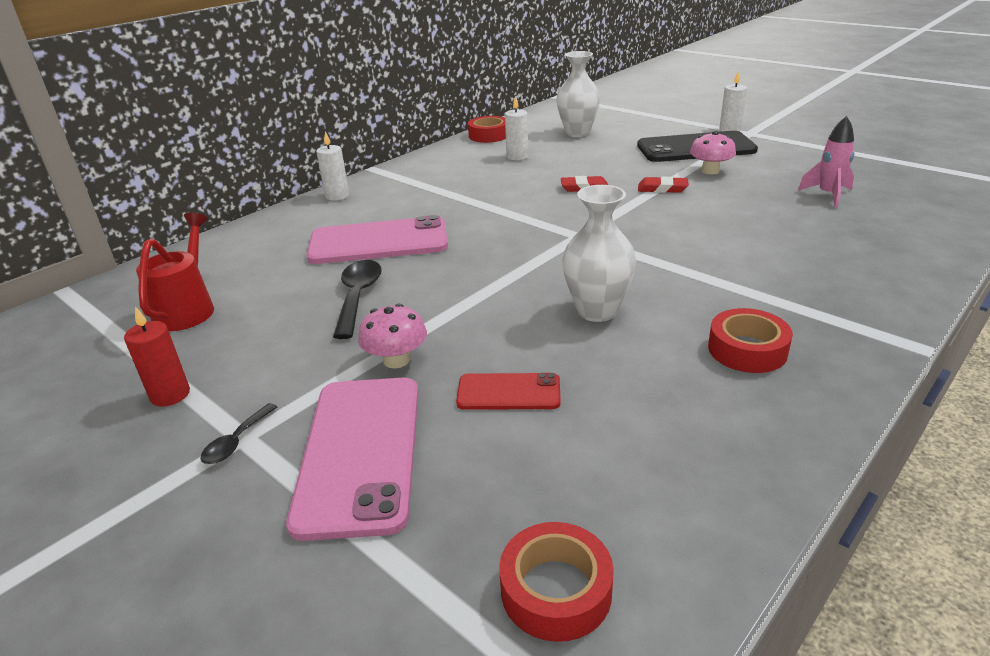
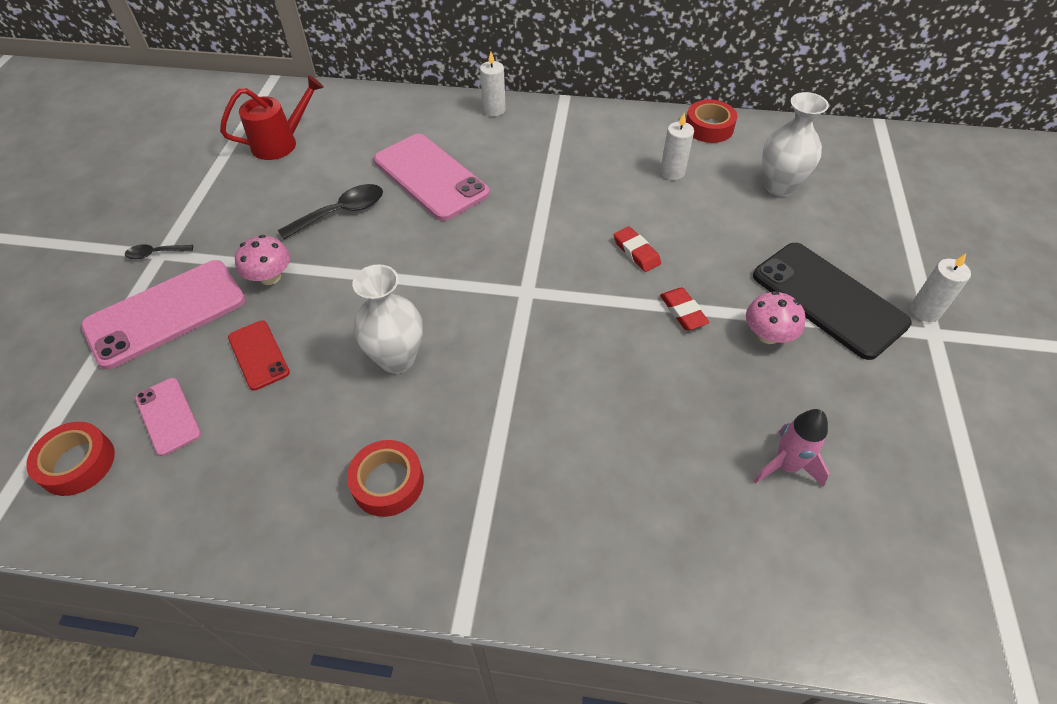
camera: 55 degrees right, 20 degrees up
red candle [124,306,190,407] -> none
none -> pink phone [135,378,201,456]

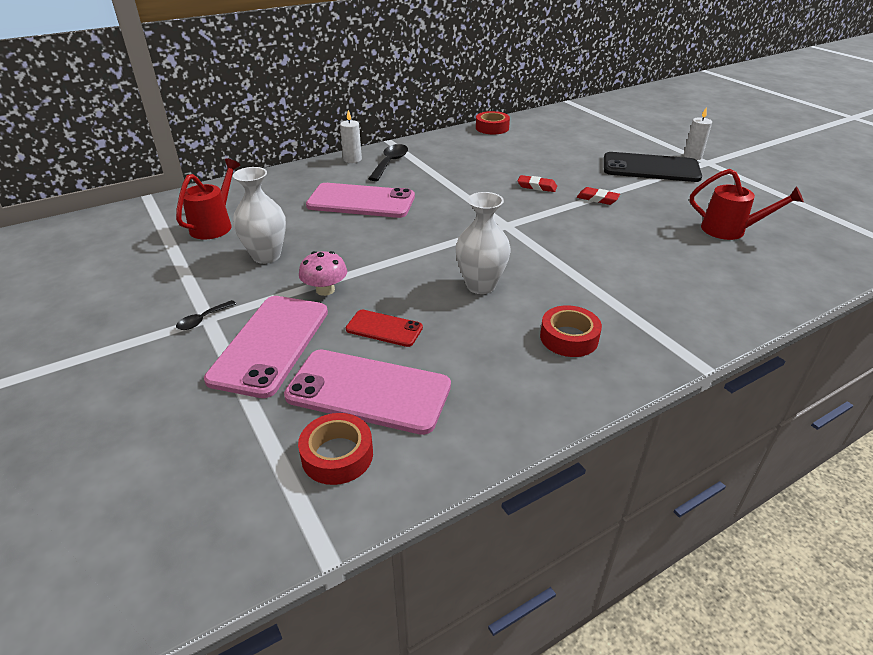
camera: 40 degrees left, 15 degrees down
pink phone [135,378,201,456] -> pink phone [284,350,451,435], size x1.90
black spoon [278,184,383,240] -> black spoon moved to [368,144,408,181]
white candle [660,113,694,180] -> none
pink mushroom [746,291,806,344] -> none
pink rocket [754,409,829,487] -> red watering can [690,169,804,240]
white vase [762,92,829,197] -> white vase moved to [233,167,286,264]

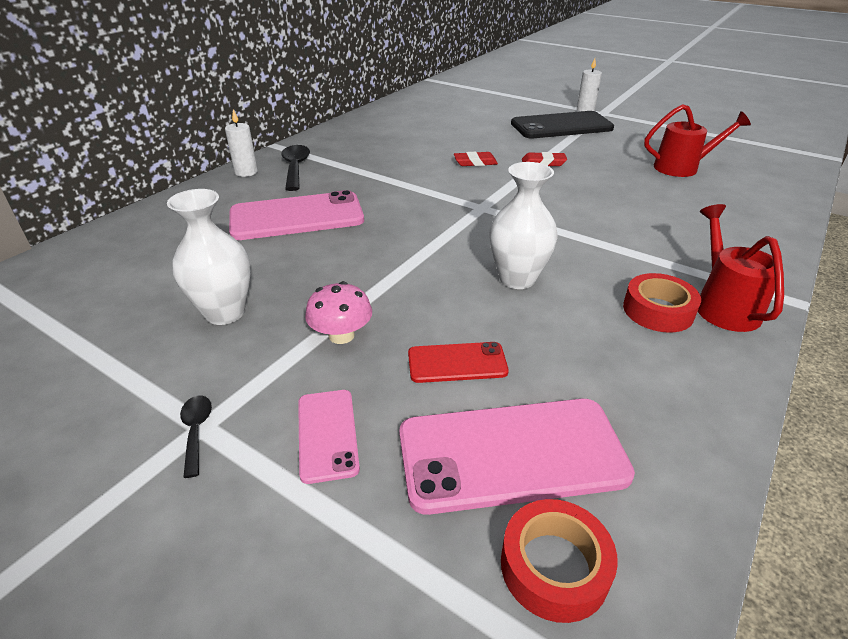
camera: 25 degrees left, 0 degrees up
red watering can [176,158,241,239] -> red watering can moved to [698,204,784,332]
black spoon [176,300,236,330] -> black spoon turned 150 degrees clockwise [180,395,212,478]
pink phone [204,296,328,398] -> pink phone [298,390,360,484], size x0.53
red tape [476,111,510,135] -> none

